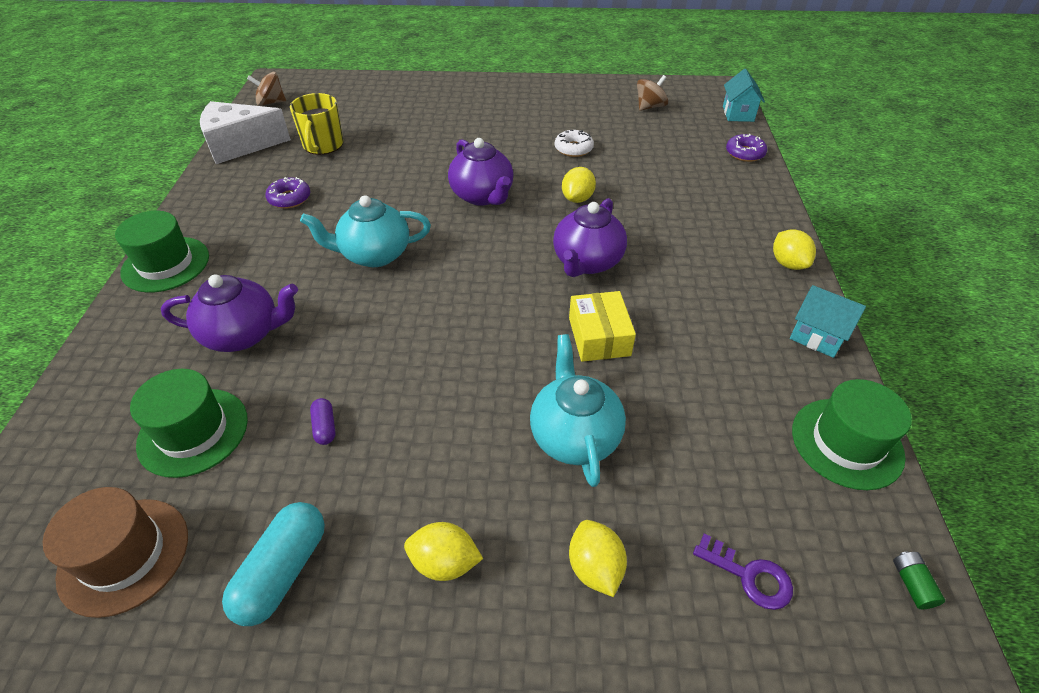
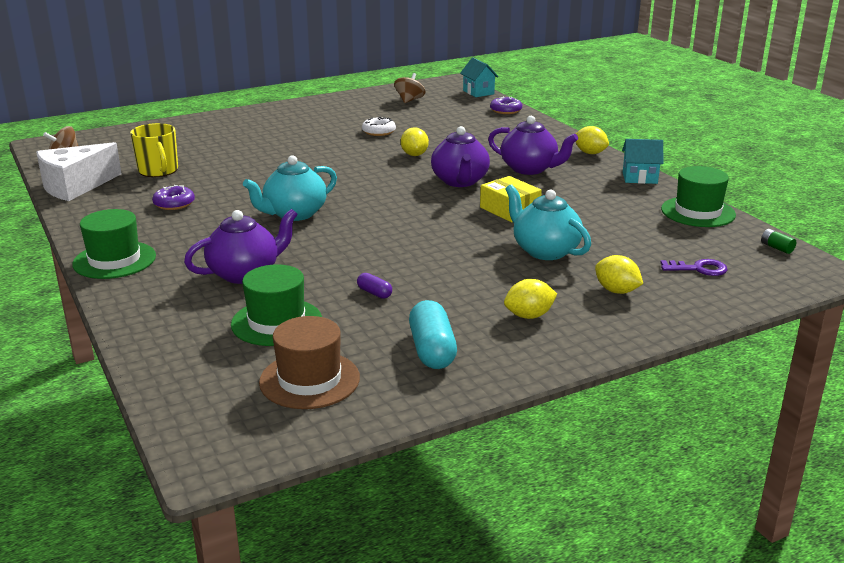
camera: 30 degrees left, 20 degrees down
purple teapot [448,138,514,206] -> purple teapot moved to [488,116,578,175]

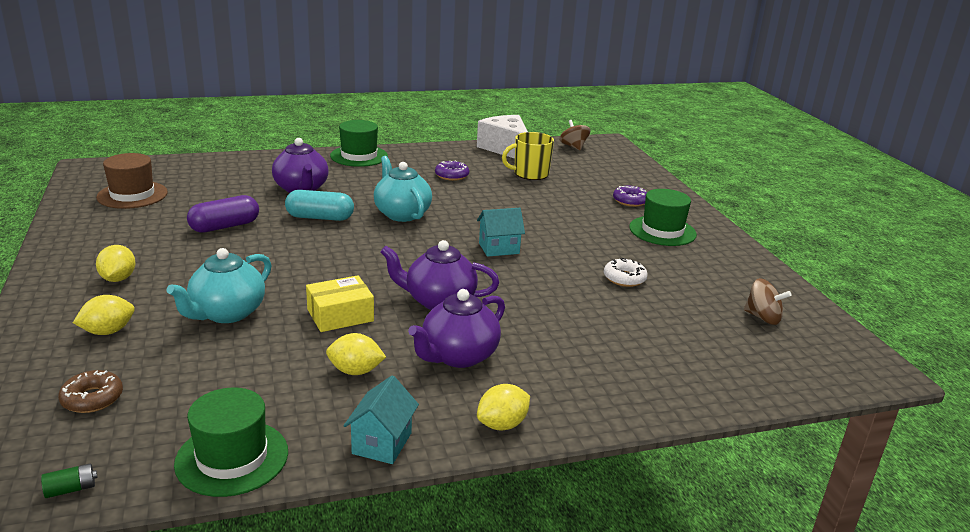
camera: 100 degrees right, 0 degrees up
green hat [231,264,322,346] -> green hat moved to [629,189,697,246]
purple capsule [357,273,392,299] -> purple capsule [187,195,259,233], size x2.00
yellow lemon [401,127,429,156] -> yellow lemon moved to [326,333,386,375]
turquoise capsule [409,300,457,369] -> turquoise capsule moved to [285,190,354,221]
turquoise house [460,58,499,97] -> turquoise house moved to [477,208,525,257]
purple donut [490,96,522,114] -> purple donut moved to [613,186,647,207]
turquoise teapot [505,184,591,260] -> turquoise teapot turned 150 degrees clockwise [166,248,271,323]
purple key [661,259,728,276] -> brown donut [58,370,123,413]

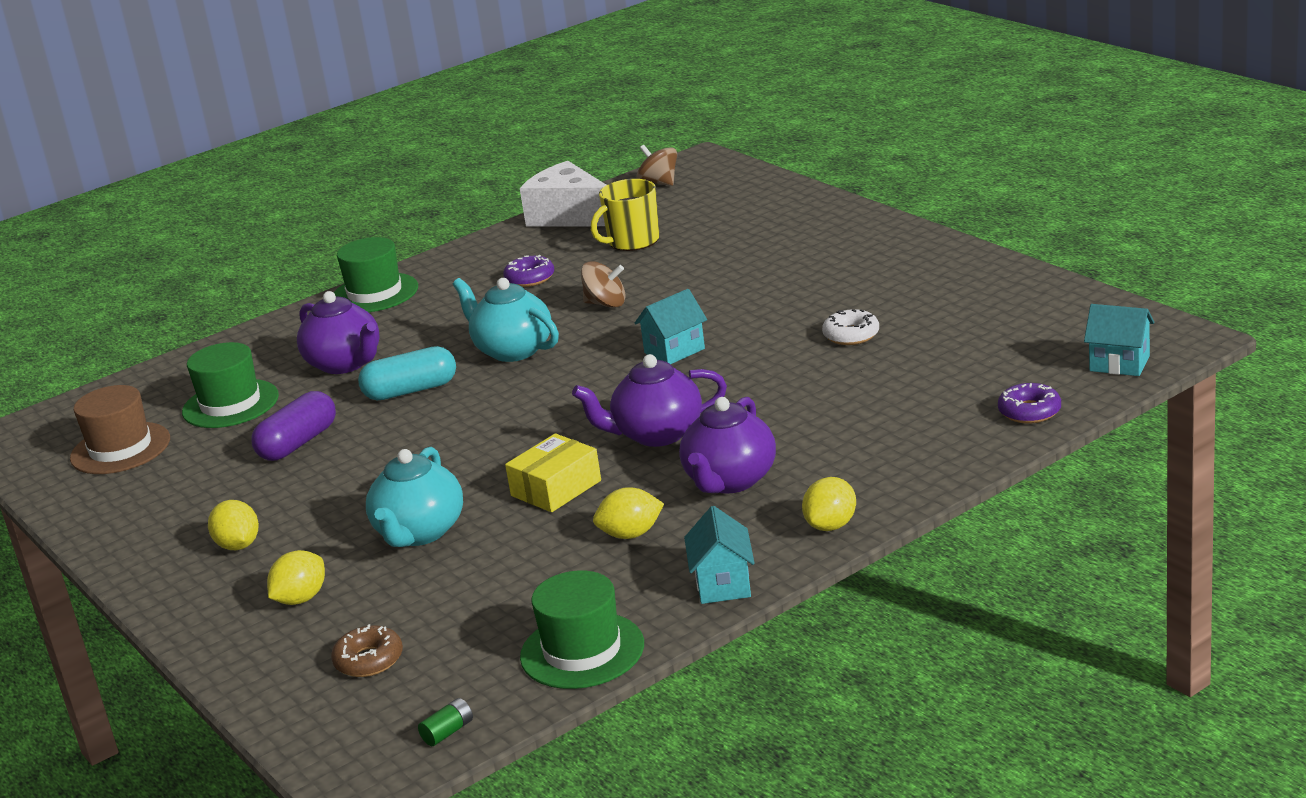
camera: 15 degrees left, 0 degrees up
purple donut [613,186,647,207] -> purple donut moved to [998,383,1061,423]
green hat [629,189,697,246] -> green hat moved to [182,342,279,428]
brown spinning top [744,278,791,325] -> brown spinning top moved to [581,261,625,308]
none -> turquoise house [1084,304,1154,376]

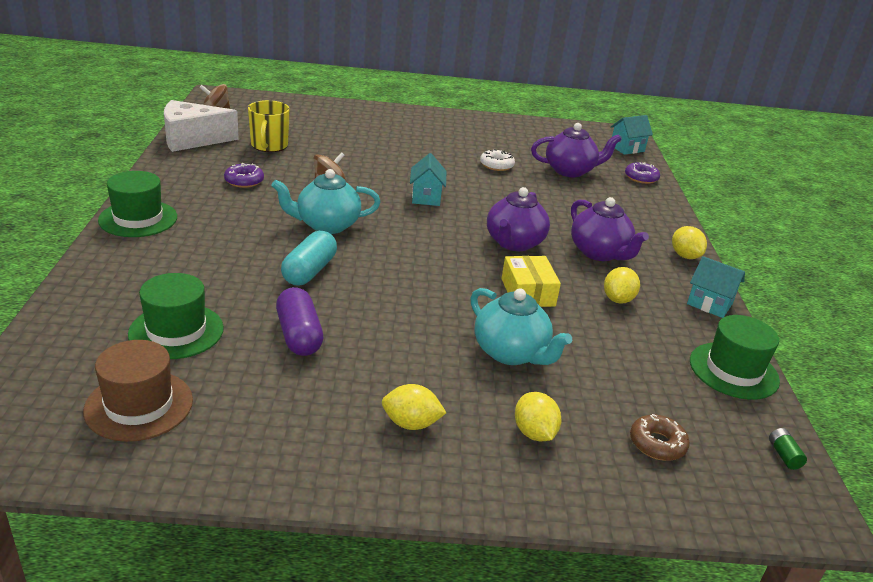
camera: 60 degrees left, 5 degrees up
purple teapot [297,291,380,374] -> purple teapot moved to [531,123,621,177]

